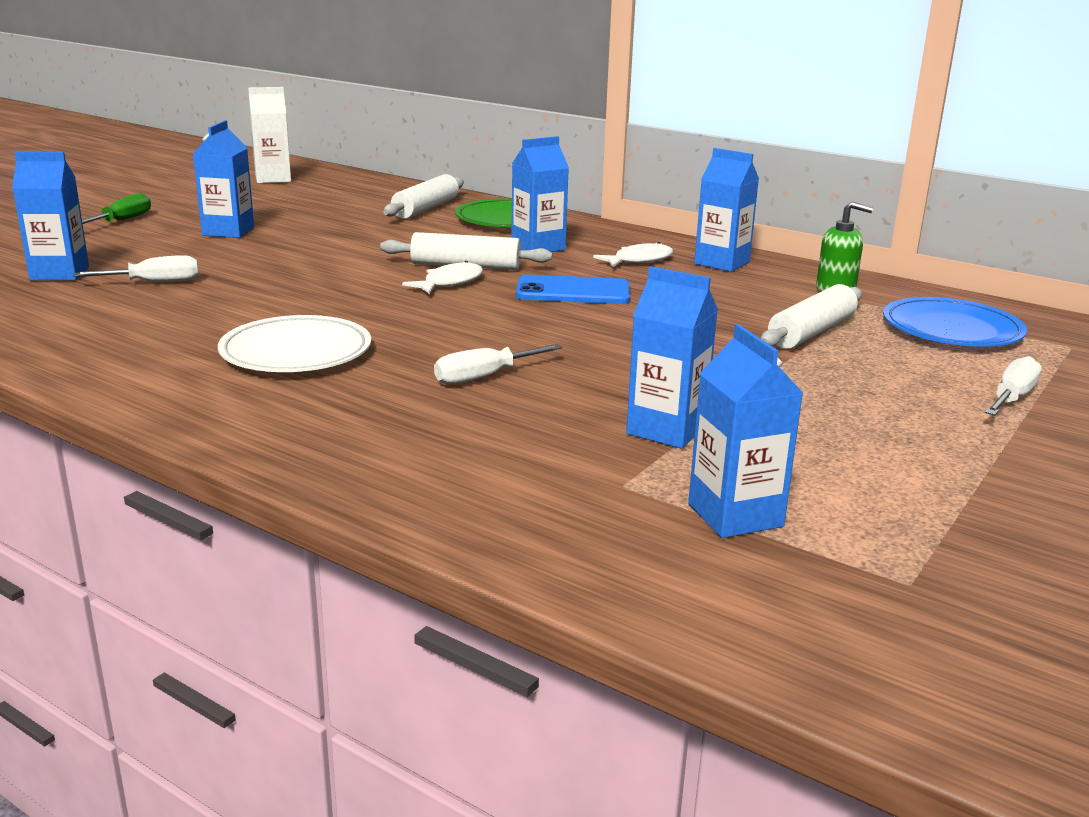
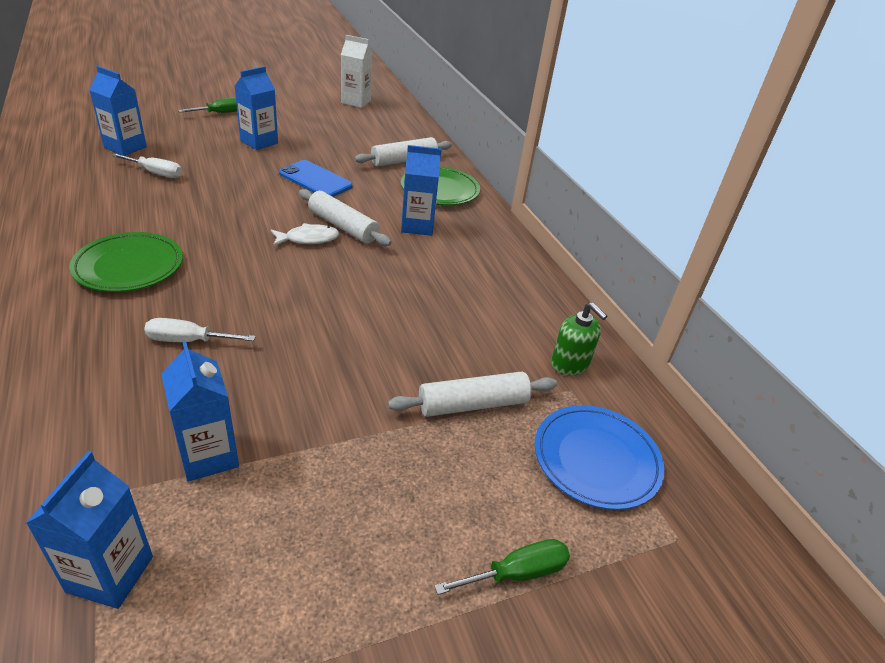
camera: 30 degrees right, 15 degrees up
white plate [218,315,371,372] -> green plate [69,232,183,292]
blue phone [516,275,630,304] -> blue phone moved to [279,160,353,197]
white fish [593,242,673,267] -> none
blue carton [694,148,759,272] -> none
white screwdriver [985,356,1042,415] -> green screwdriver [434,539,570,595]

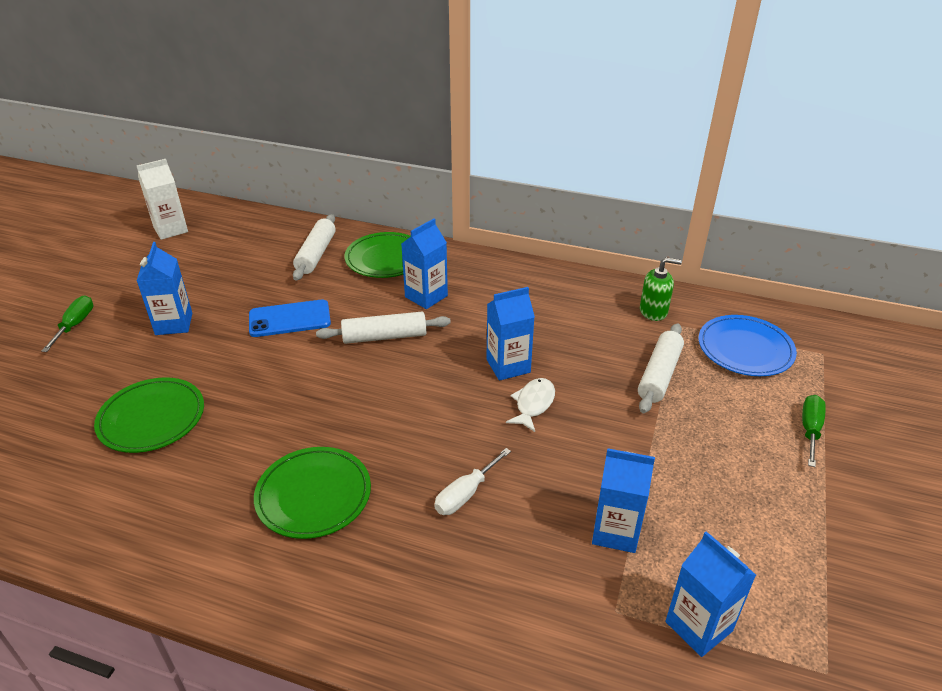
camera: 45 degrees left, 0 degrees up
blue carton [89,66,147,156] -> blue carton moved to [486,287,535,381]
white screwdriver [111,153,182,178] -> green plate [94,377,204,453]
white fish [271,223,339,246] -> white fish moved to [506,378,555,432]

